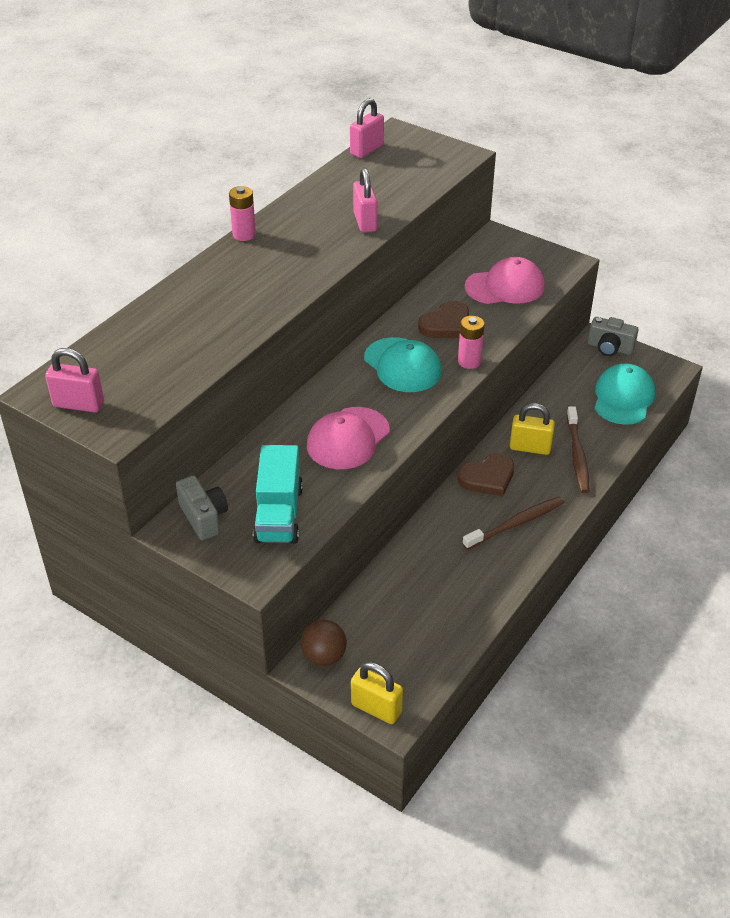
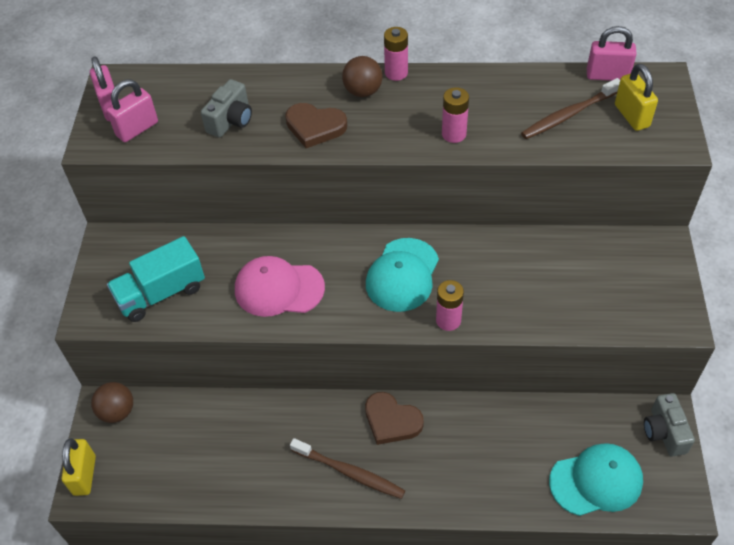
camera: 60 degrees right, 10 degrees up
grey camera [176,476,228,540] -> grey camera moved to [201,79,252,138]
pink padlock [353,168,377,233] -> pink padlock moved to [106,79,158,142]
brown heart [418,301,469,338] -> brown heart moved to [285,103,347,148]
pink cap [465,257,545,304] -> none
yellow padlock [510,403,555,455] -> yellow padlock moved to [615,64,658,131]
brown toothbrush [567,406,590,493] -> brown toothbrush moved to [521,78,620,139]
none -> brown ball [342,56,383,97]
none -> pink battery [442,87,469,143]

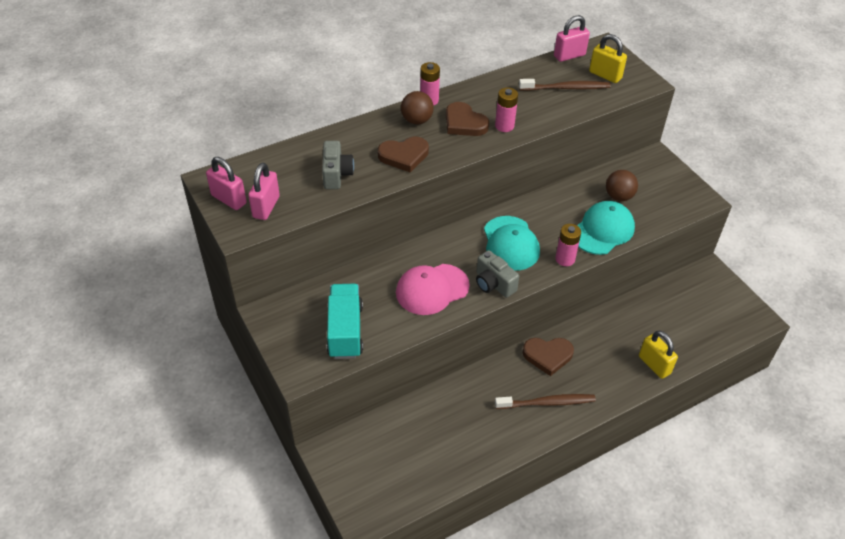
camera: 35 degrees left, 5 degrees down
yellow padlock [62,438,96,496] -> yellow padlock moved to [639,331,678,379]
brown ball [91,382,133,423] -> brown ball moved to [606,170,638,201]
turquoise truck [107,236,205,322] -> turquoise truck turned 150 degrees clockwise [327,284,363,359]
brown toothbrush [521,78,620,139] -> brown toothbrush turned 120 degrees counterclockwise [519,79,611,91]
turquoise cap [549,443,643,516] -> turquoise cap moved to [577,201,635,255]
grey camera [644,393,695,457] -> grey camera moved to [476,250,519,298]
none -> brown heart [446,102,489,136]

